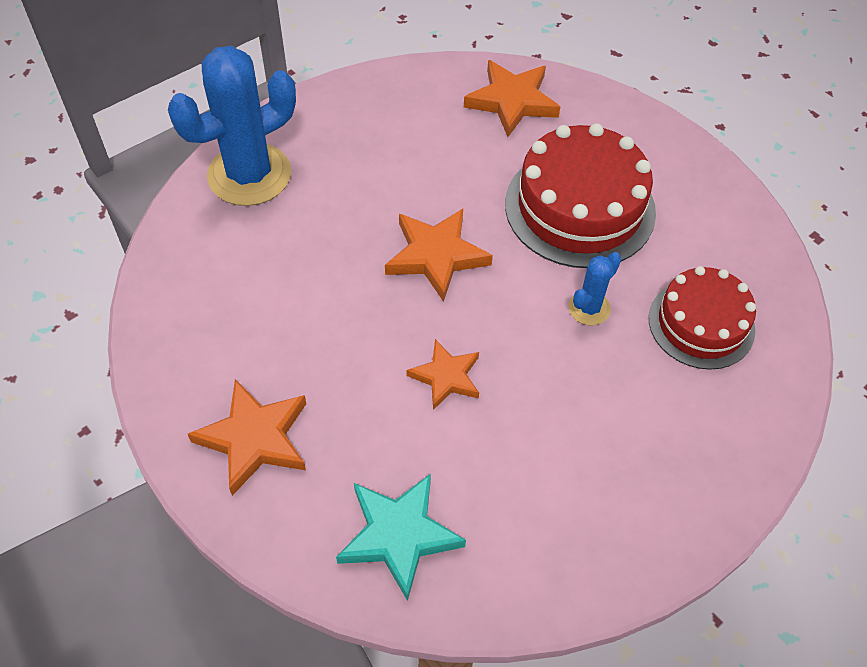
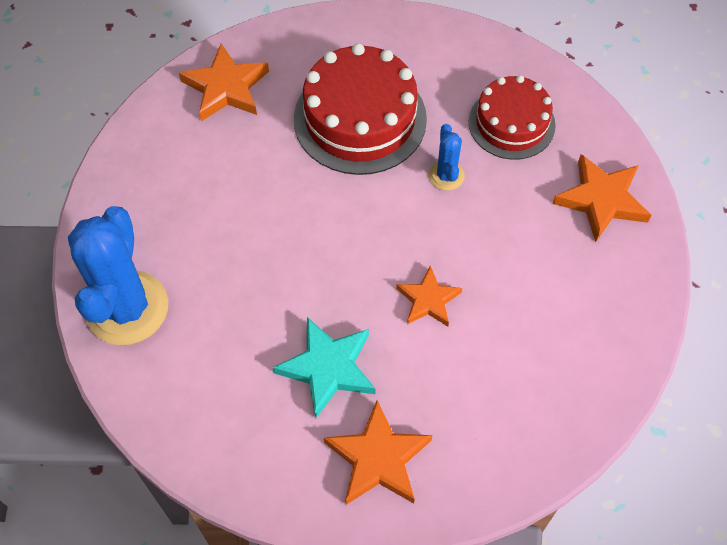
camera: 50 degrees left, 5 degrees up
turquoise star [336,474,466,601] -> turquoise star moved to [273,317,376,419]
orange star [385,209,493,302] -> orange star moved to [553,154,651,243]

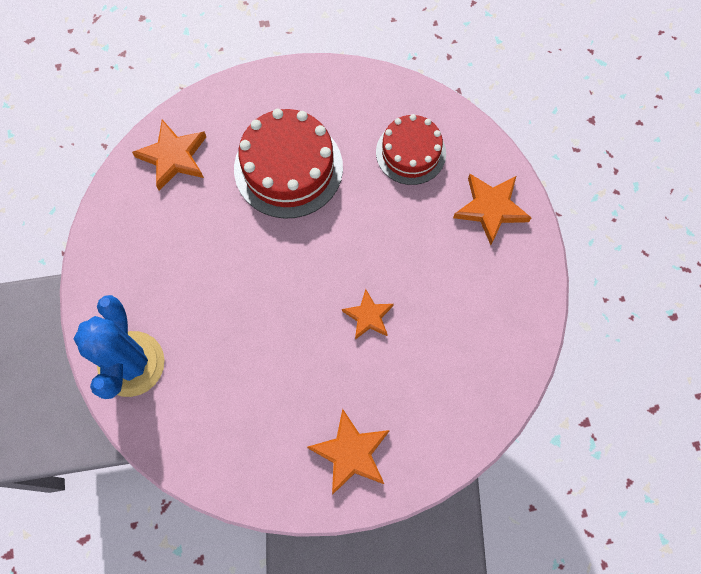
camera: 10 degrees left, 10 degrees up
turquoise star [273,317,376,419] -> none
blue cactus [429,124,465,191] -> none

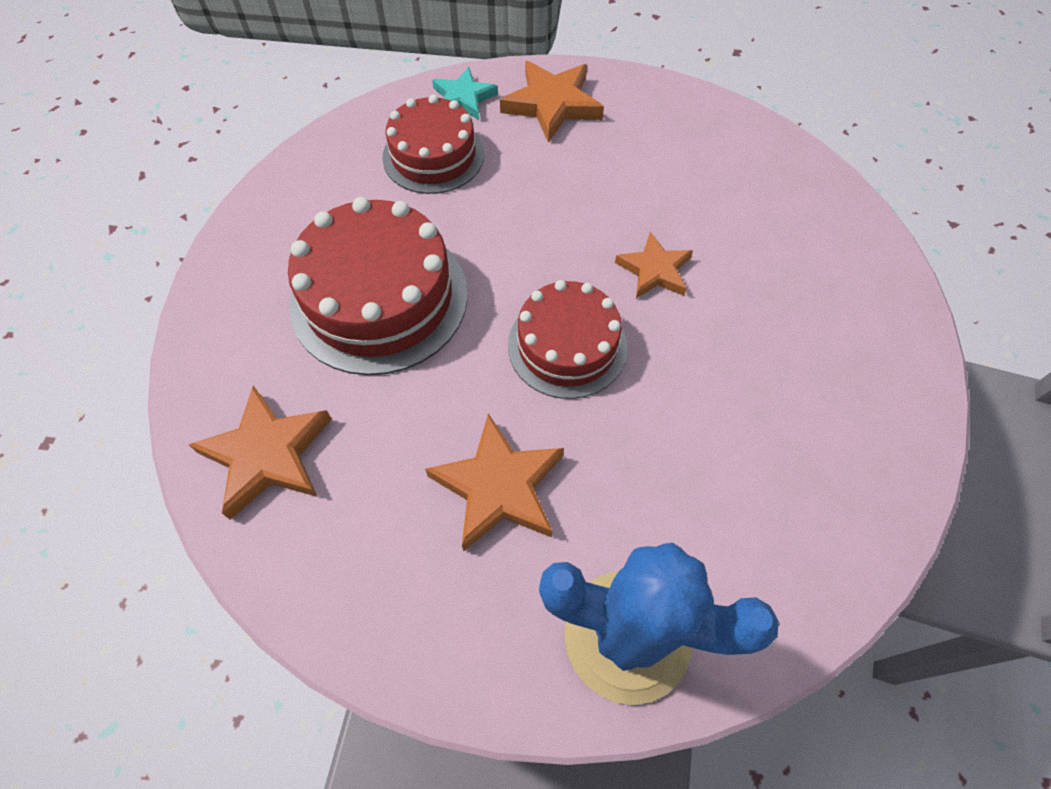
camera: 70 degrees left, 10 degrees down
orange star [307,409,390,495] -> orange star moved to [425,414,564,551]
none -> turquoise star [432,67,498,120]
none -> red cake [508,280,627,399]

